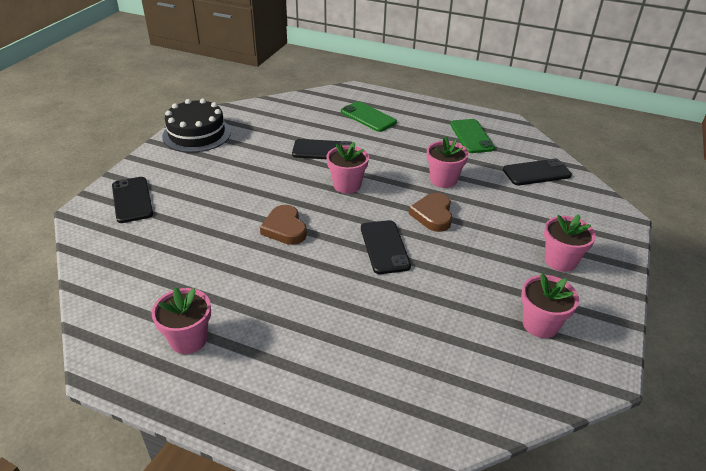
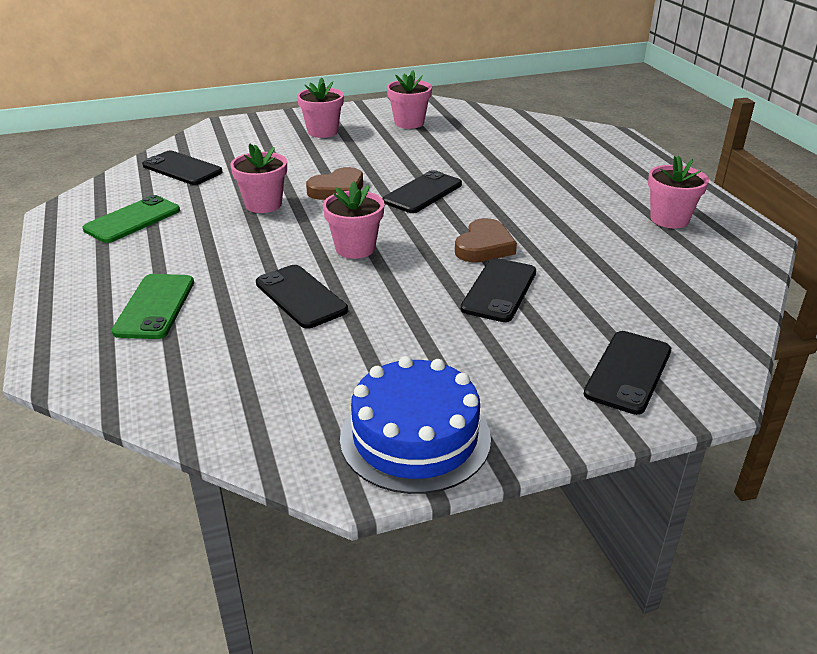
camera: 130 degrees left, 5 degrees down
black cake [162,99,231,153] -> blue cake [340,356,491,494]
none -> black phone [461,258,536,322]

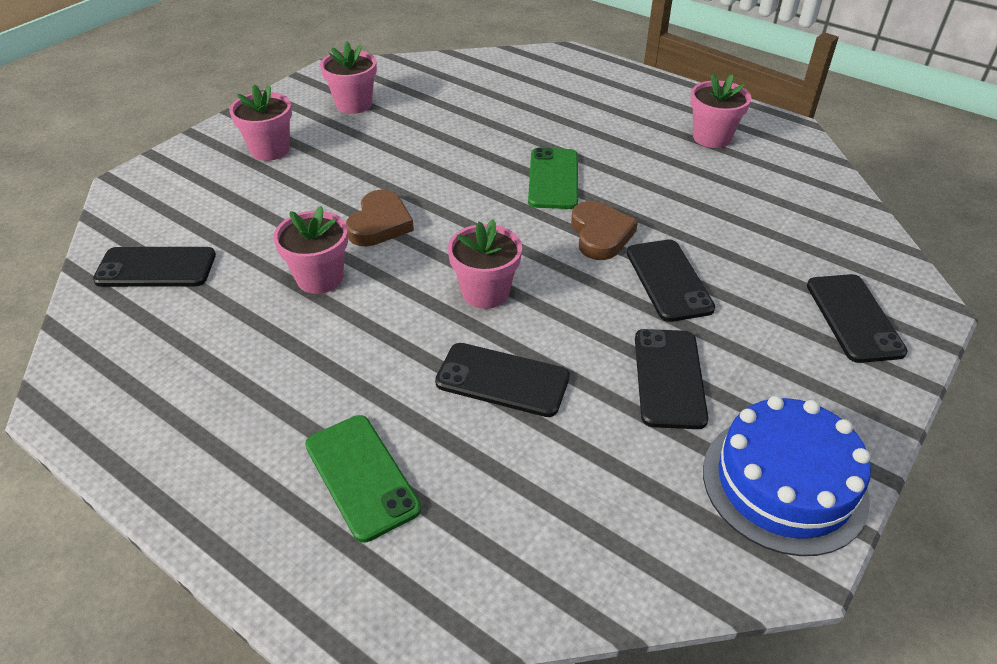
camera: 35 degrees left, 10 degrees up
green phone [83,195,180,243] -> green phone moved to [528,147,578,209]
black phone [383,170,462,213] -> black phone moved to [635,329,708,429]

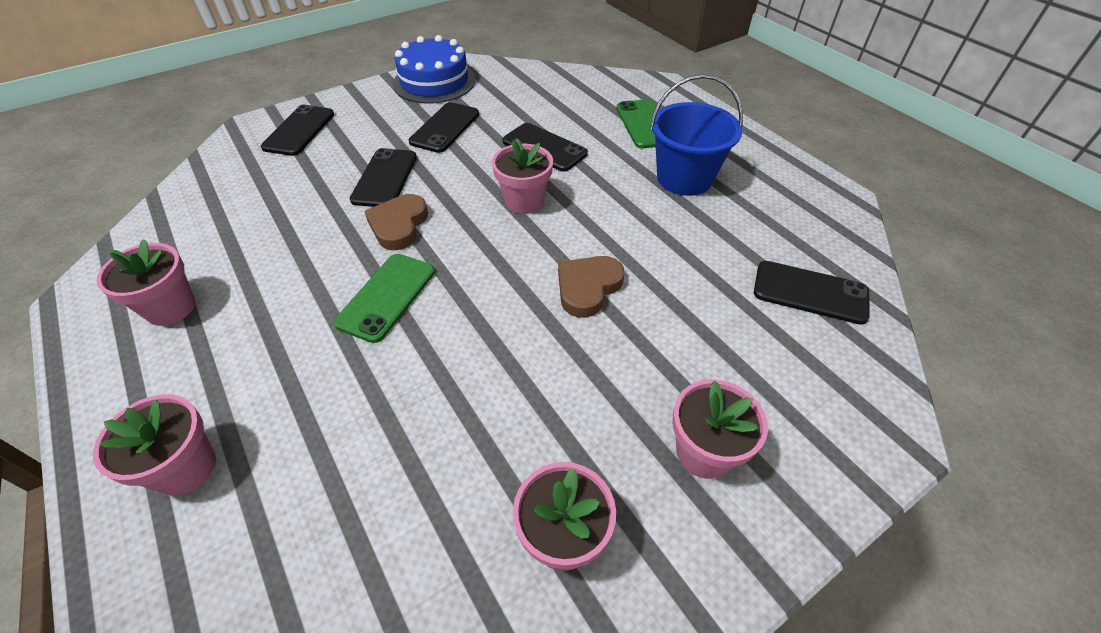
camera: 160 degrees left, 5 degrees up
pink flower pot [273,206,348,294] -> pink flower pot moved to [93,394,216,495]
none -> blue bucket [650,74,743,196]

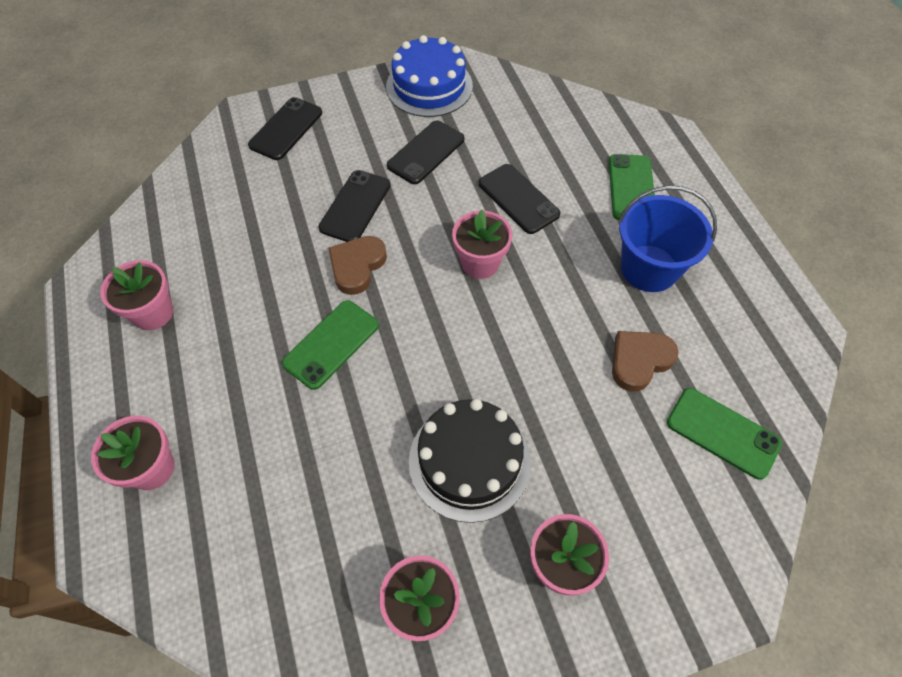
camera: 15 degrees right, 10 degrees up
brown heart [558,256,625,318] -> brown heart moved to [612,331,679,392]
black phone [754,261,870,325] -> green phone [667,388,782,480]
none -> black cake [409,399,531,523]

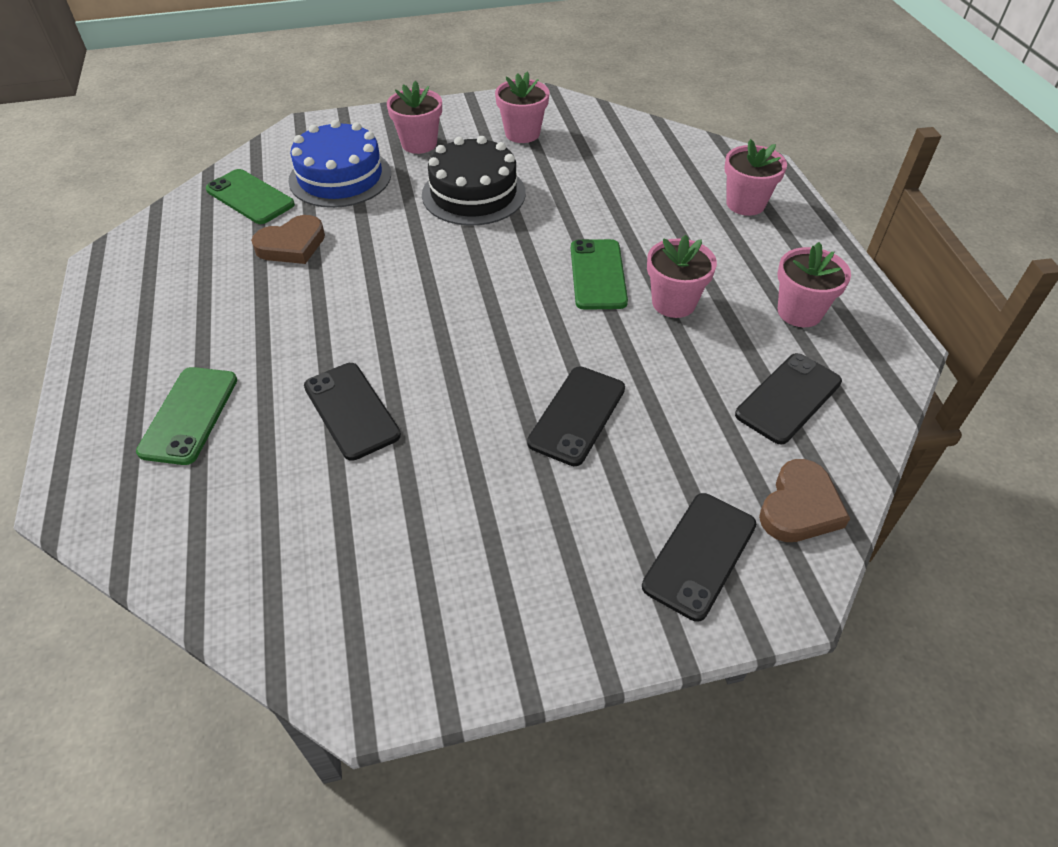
camera: 175 degrees left, 10 degrees down
green phone [282,300,379,390] -> green phone turned 45 degrees counterclockwise [571,239,628,310]
brown heart [328,236,387,295] -> brown heart moved to [759,459,850,542]
blue cake [386,35,473,117] -> blue cake moved to [288,120,391,208]
black phone [387,120,465,184] -> black phone moved to [735,353,842,445]
pink flower pot [452,210,512,279] -> pink flower pot moved to [647,235,717,318]
blue bucket [618,185,717,292] -> none

